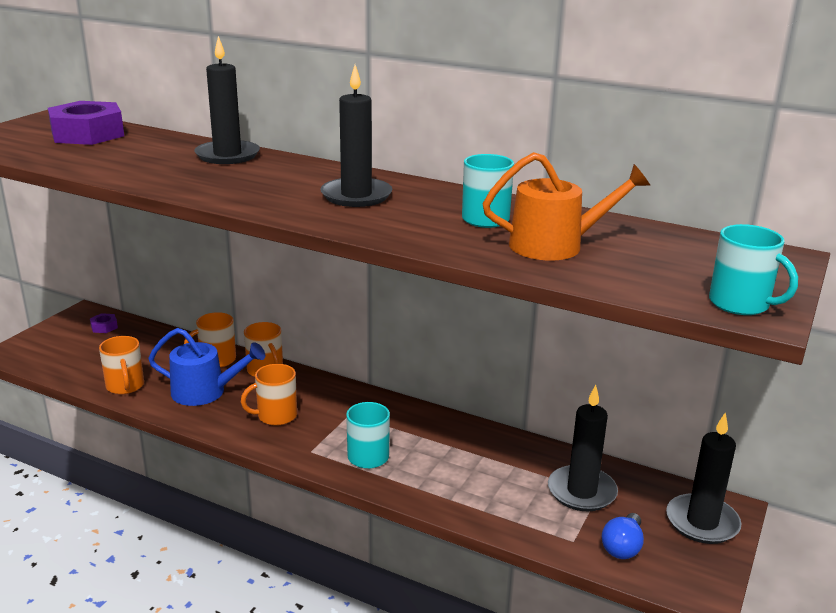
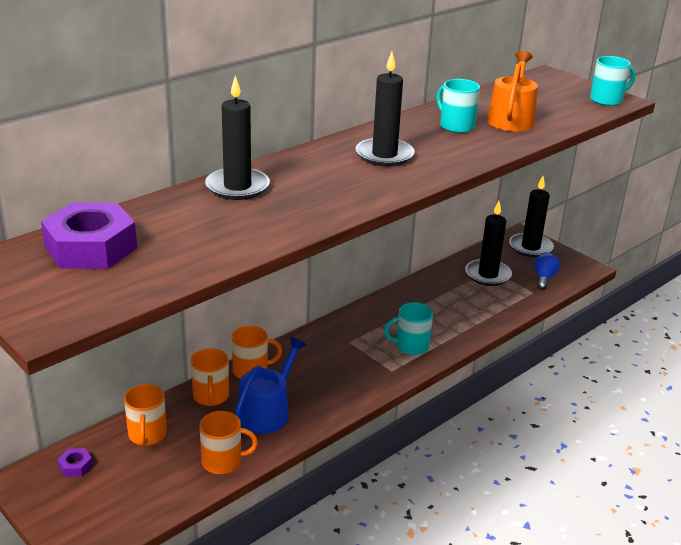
camera: 70 degrees left, 5 degrees up
orange mug [241,364,297,426] -> orange mug moved to [124,384,167,445]
blue light bulb [602,513,644,559] -> blue light bulb turned 120 degrees counterclockwise [534,253,560,290]

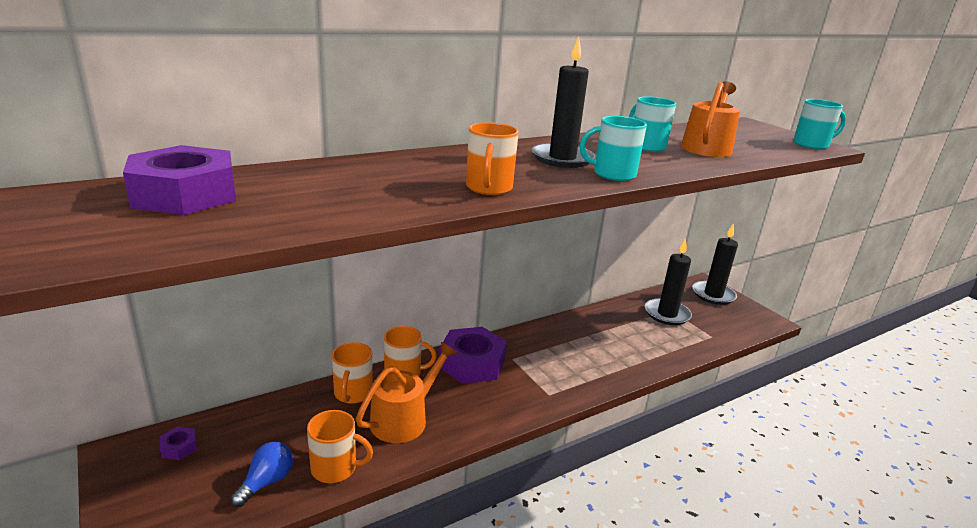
camera: 10 degrees right, 5 degrees down
orange mug [124,384,167,445] -> orange mug moved to [466,122,519,195]
black candle [205,76,270,200] -> none
blue watering can [235,337,307,434] -> orange watering can [356,342,457,443]
turquoise mug [384,302,433,355] -> turquoise mug moved to [580,116,647,181]
blue light bulb [534,253,560,290] -> blue light bulb moved to [230,442,293,507]
none -> purple nut [439,327,507,384]

